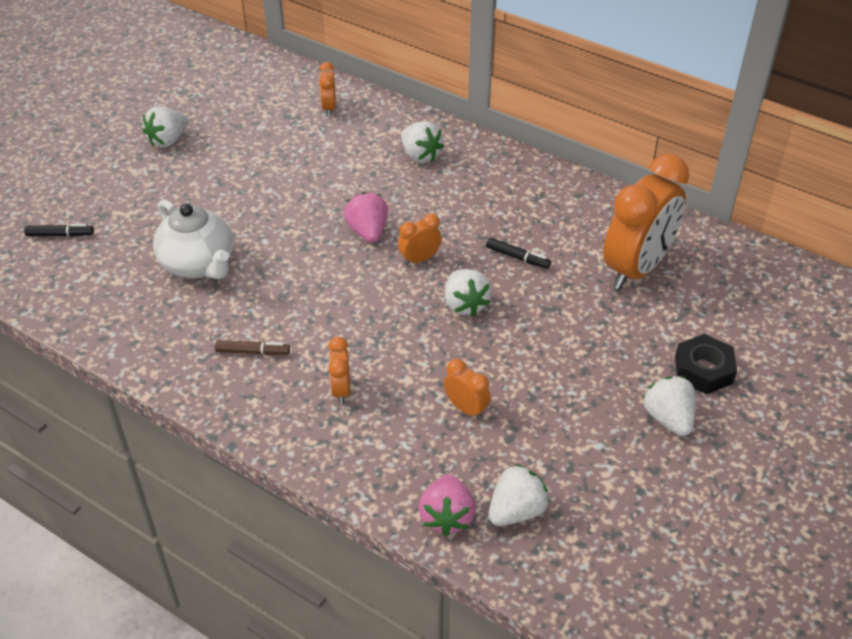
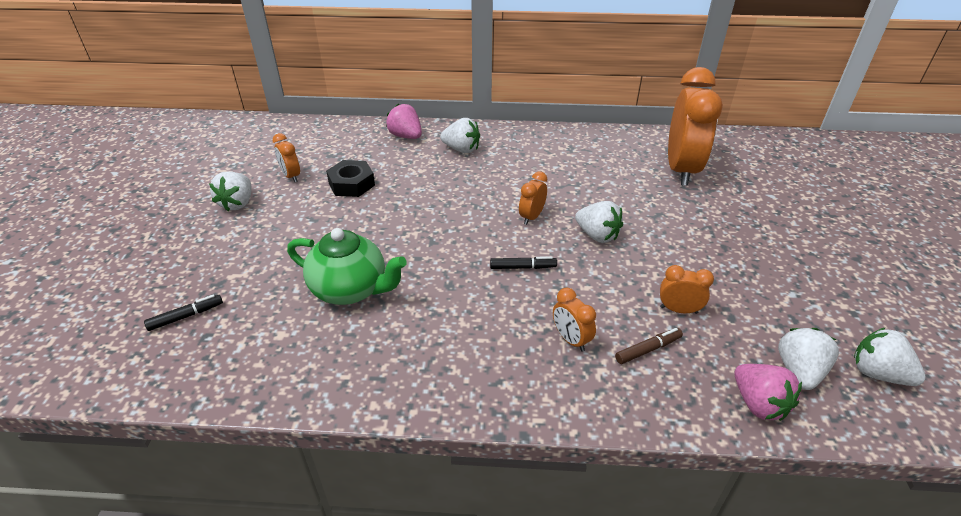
camera: 30 degrees left, 5 degrees down
white teapot [153,199,233,279] -> green teapot [287,228,407,305]
brown marker [215,340,290,355] -> brown marker moved to [615,328,683,364]
orange clock [319,62,336,116] -> orange clock moved to [273,133,300,182]
pink strawberry [344,192,388,243] -> pink strawberry moved to [386,103,422,139]
black marker [486,238,551,269] -> black marker moved to [490,256,557,269]
white strawberry [643,376,696,436] -> white strawberry moved to [854,327,926,386]
black nut [675,334,737,395] -> black nut moved to [326,160,375,197]

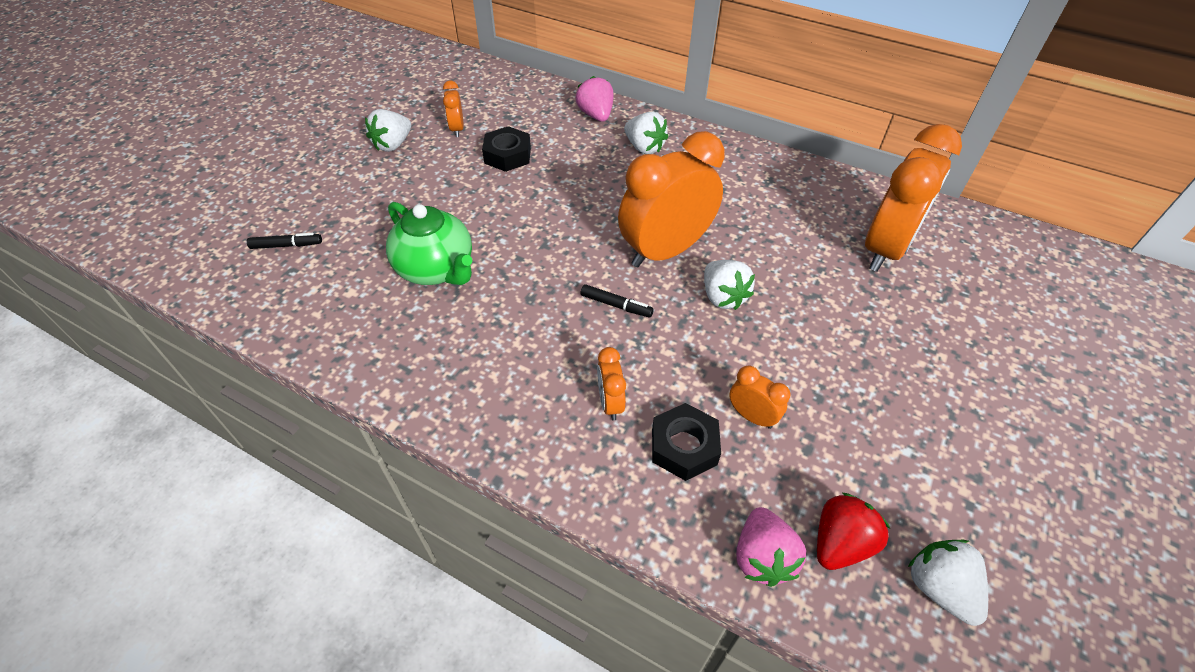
camera: 25 degrees right, 10 degrees up
orange clock [519,171,547,225] -> orange clock [618,131,725,267], size x2.27
brown marker [615,328,683,364] -> black nut [652,403,721,481]
white strawberry [778,328,839,390] -> red strawberry [817,493,890,570]

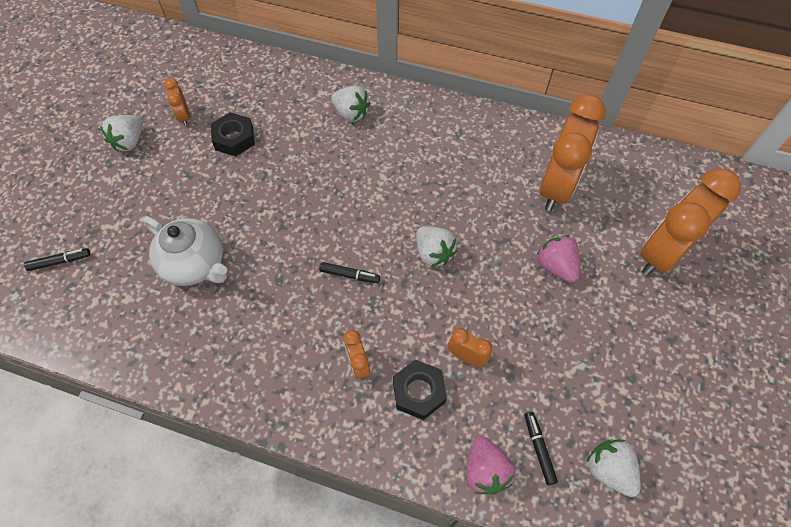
camera: 10 degrees left, 10 degrees up
green teapot [386,202,472,285] -> white teapot [143,217,227,286]
pink strawberry [576,76,613,122] -> pink strawberry moved to [537,235,580,283]
orange clock [618,131,725,267] -> orange clock moved to [640,169,741,276]
red strawberry [817,493,890,570] -> black marker [525,412,558,485]

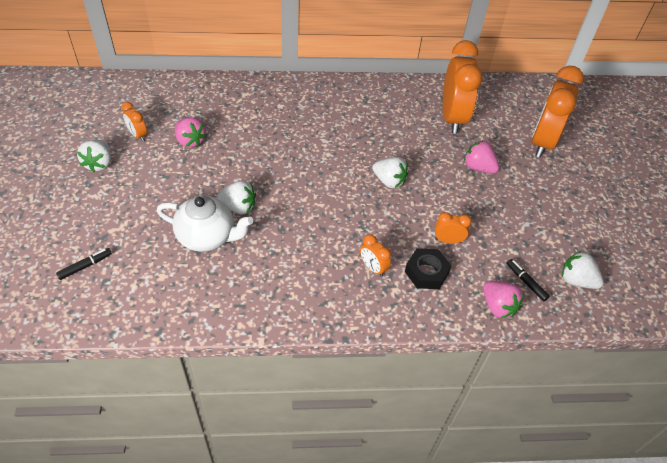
camera: 25 degrees left, 10 degrees down
black nut [211,113,255,156] -> pink strawberry [175,117,207,148]
black marker [319,262,380,283] -> none
white strawberry [331,85,370,122] -> white strawberry moved to [217,181,256,214]

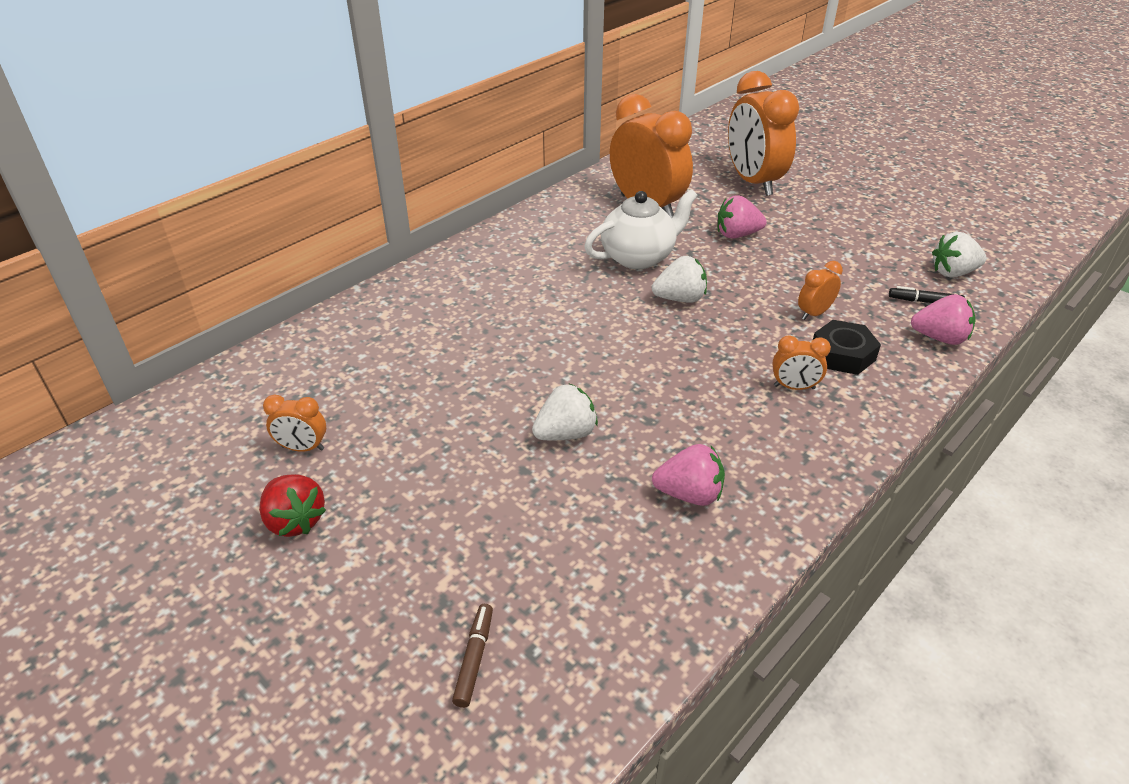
camera: 40 degrees left, 10 degrees down
black marker [56,248,112,280] -> brown marker [452,604,493,708]
white strawberry [77,140,111,172] -> red strawberry [259,474,326,537]
white teapot [157,196,253,252] -> white teapot moved to [584,189,698,269]
pink strawberry [175,117,207,148] -> pink strawberry moved to [652,444,725,506]

